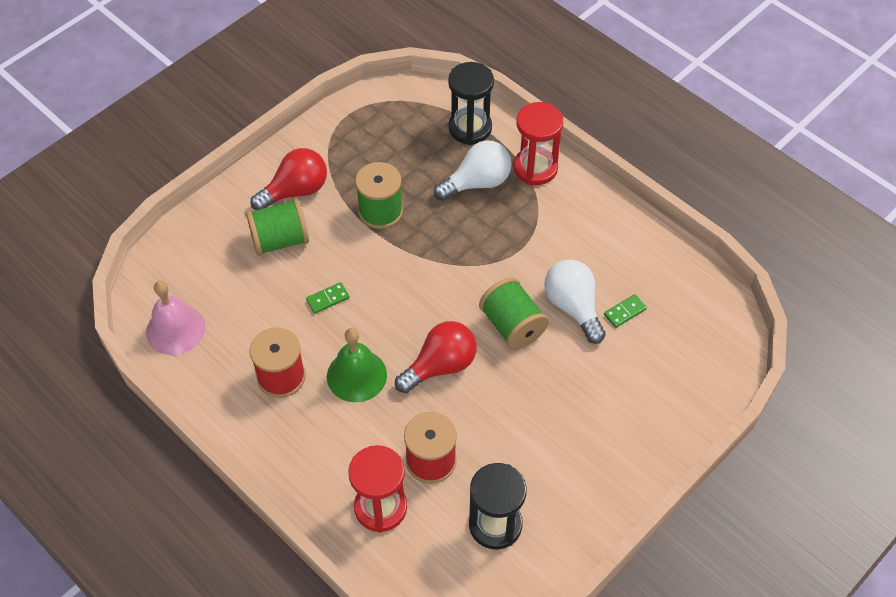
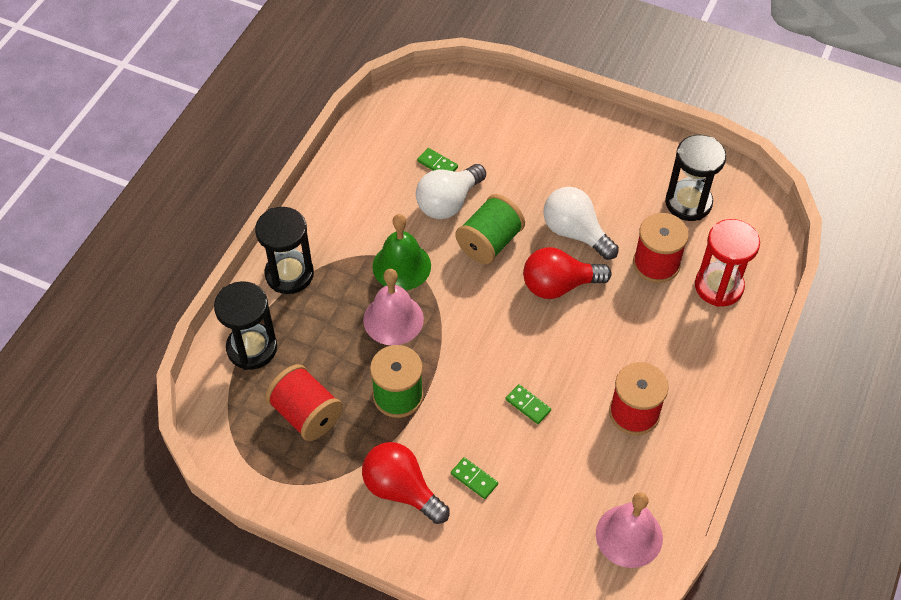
camera: 110 degrees left, 0 degrees up
green spool [246,199,309,256] -> green domino [451,457,498,499]
green bell [327,328,387,402] -> green bell moved to [373,214,431,290]
red light bulb [395,321,477,393] -> red light bulb turned 45 degrees counterclockwise [523,247,612,299]
white light bulb [434,140,512,201] -> white light bulb moved to [543,187,619,260]
red hourglass [513,102,563,185] -> black hourglass [255,207,314,294]
none -> red spool [265,364,343,441]
none -> pink bell [363,269,424,345]

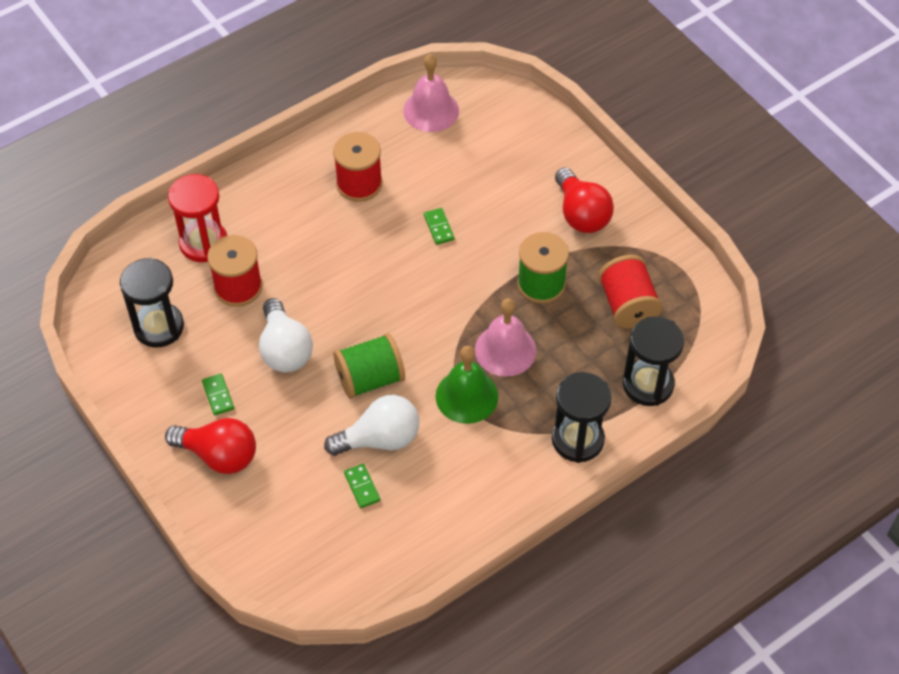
camera: 150 degrees left, 0 degrees up
green domino [451,457,498,499] -> green domino moved to [202,374,234,415]
red light bulb [523,247,612,299] -> red light bulb moved to [165,418,256,474]

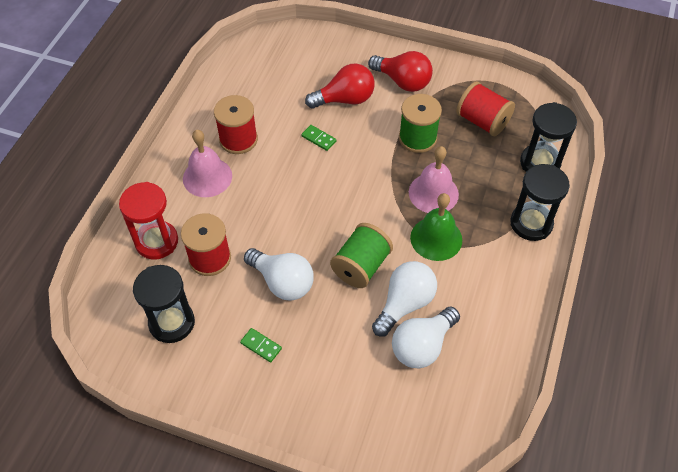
camera: 35 degrees left, 0 degrees up
red light bulb [165,418,256,474] -> red light bulb moved to [305,64,375,109]
green domino [344,464,380,508] -> white light bulb [392,306,460,368]
pink bell [403,54,459,132] -> pink bell moved to [183,130,232,197]

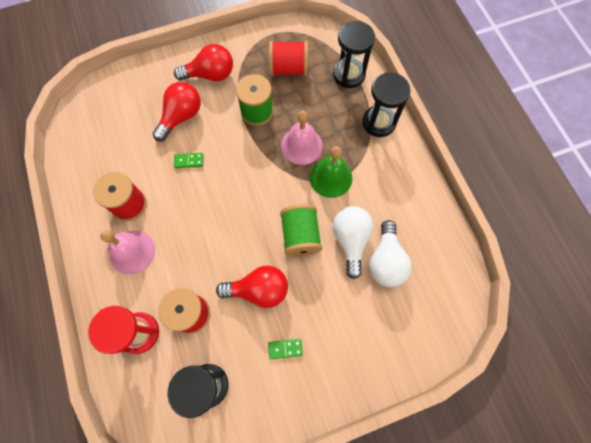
camera: 40 degrees left, 15 degrees up
white light bulb [244,248,314,301] -> red light bulb [216,266,288,308]

